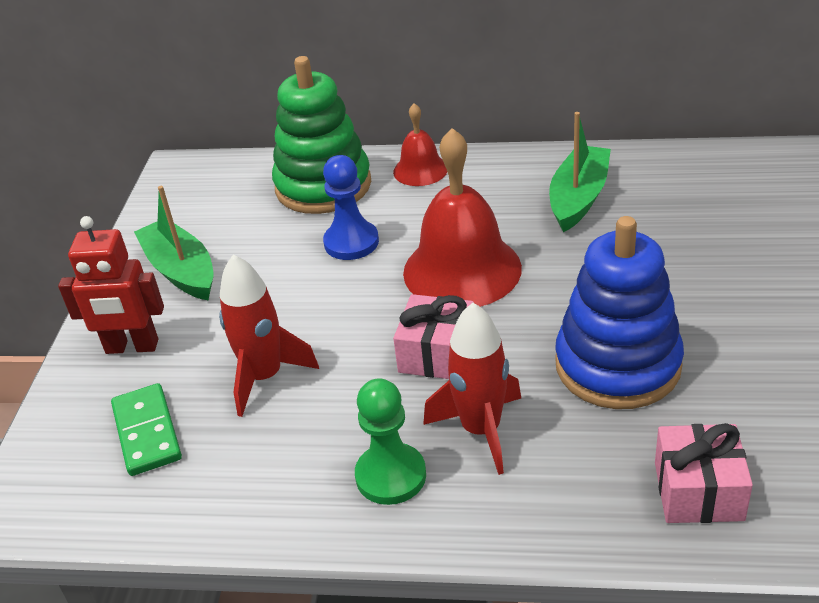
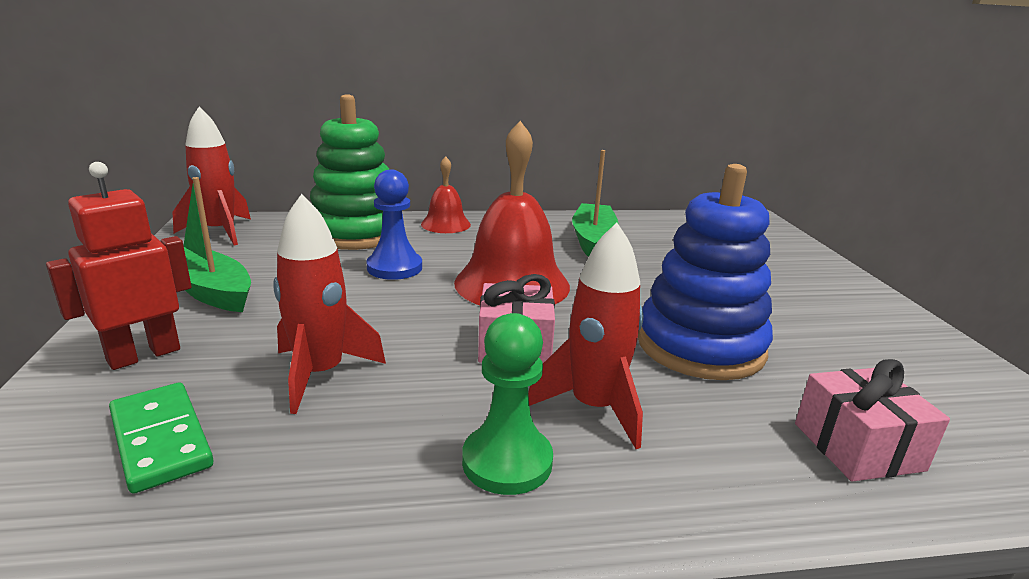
camera: 20 degrees left, 15 degrees down
red robot [58,216,164,354] -> red robot turned 150 degrees clockwise [46,162,192,370]
none -> red rocket [172,107,251,245]

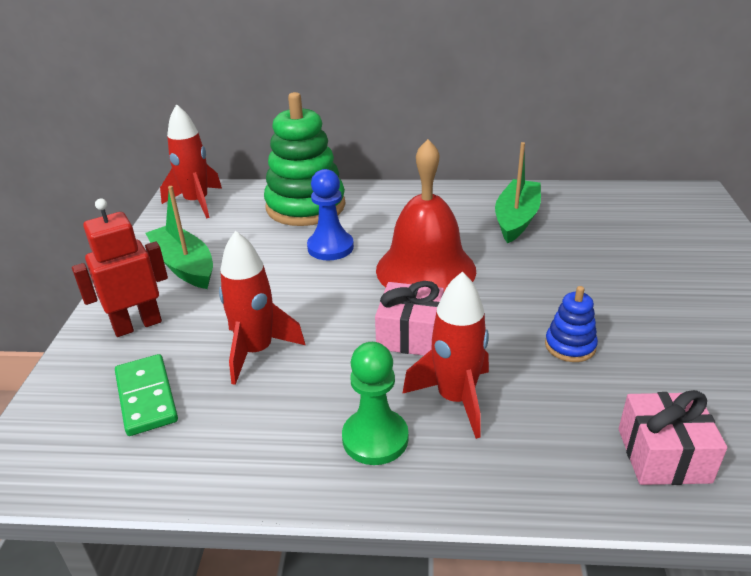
camera: 15 degrees right, 10 degrees up
red bell [421,156,471,233] -> none
blue stacking toy [638,164,773,380] -> blue stacking toy [545,286,598,362], size x0.46

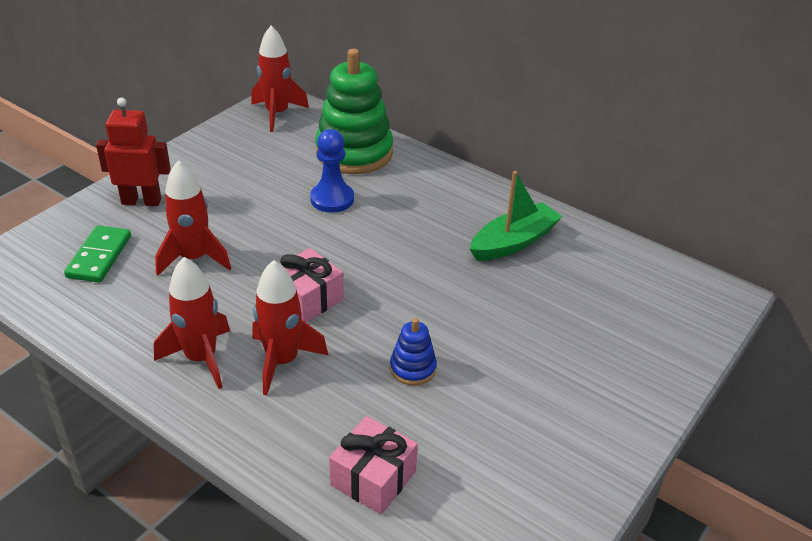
camera: 30 degrees right, 5 degrees up
green boat [146,186,213,289] -> none
green pawn [342,342,408,465] -> red rocket [154,257,230,389]
red bell [376,139,476,291] -> none

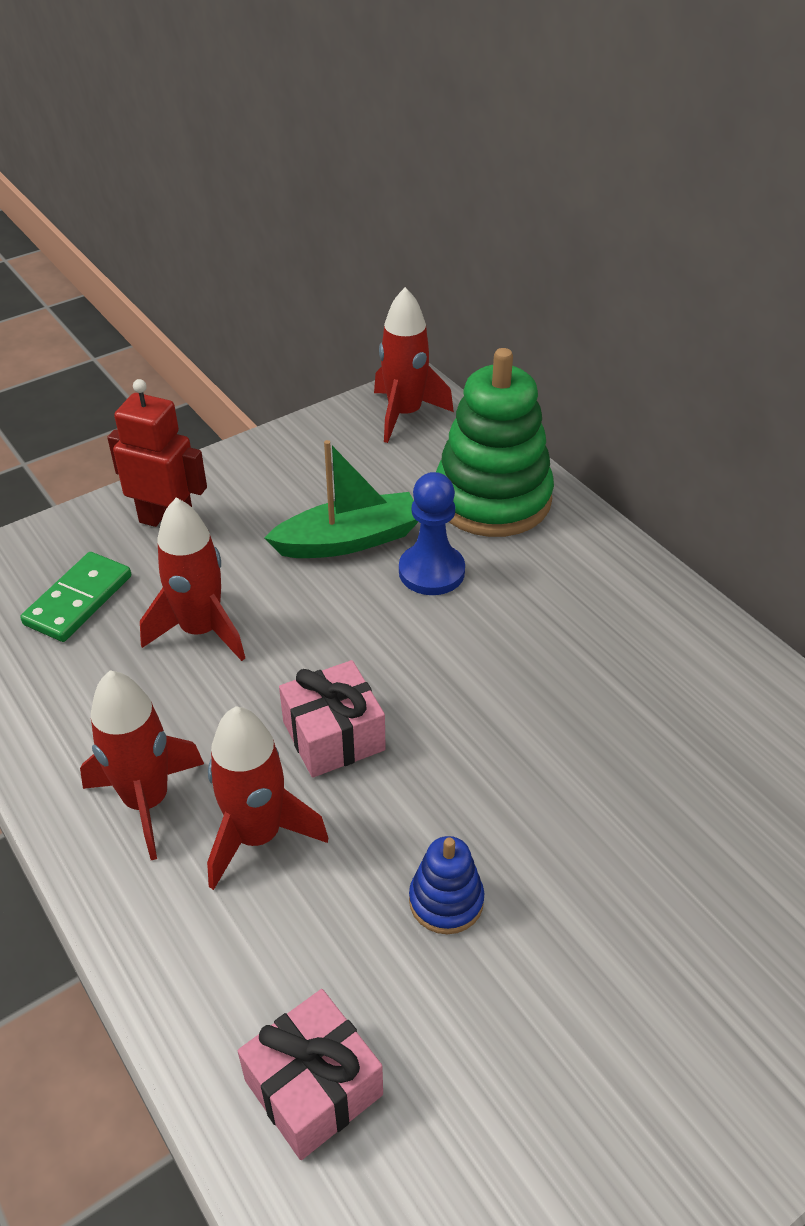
camera: 20 degrees right, 5 degrees up
green boat [470,171,563,261] -> green boat moved to [265,440,418,558]

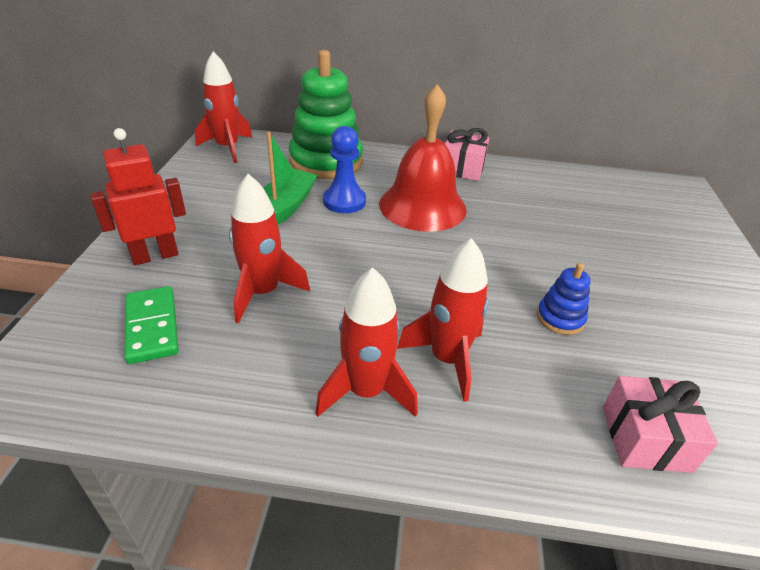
camera: 50 degrees left, 5 degrees down
pink gift [279,660,386,778] -> pink gift moved to [445,128,490,181]
none -> red bell [379,84,467,232]

